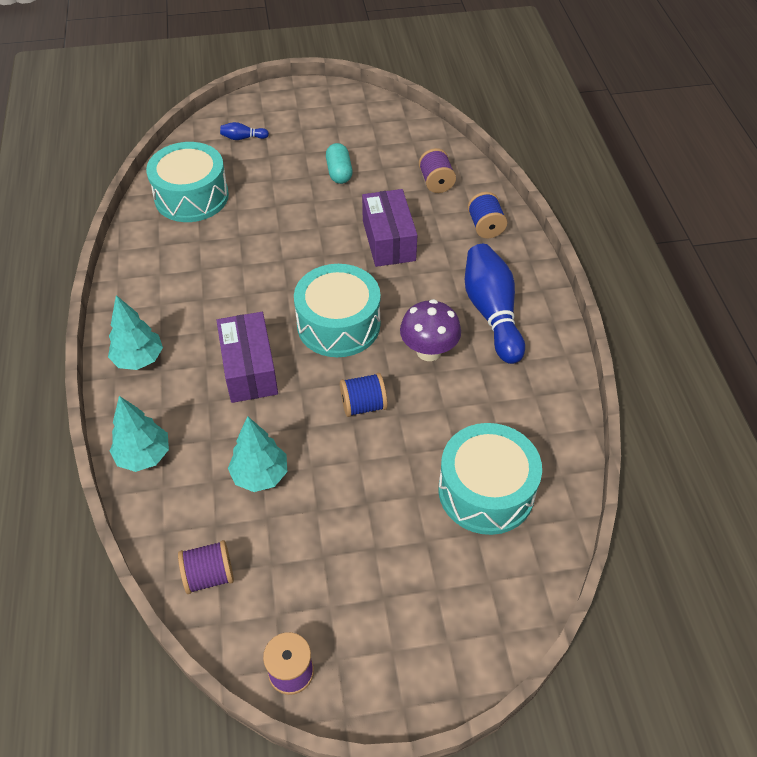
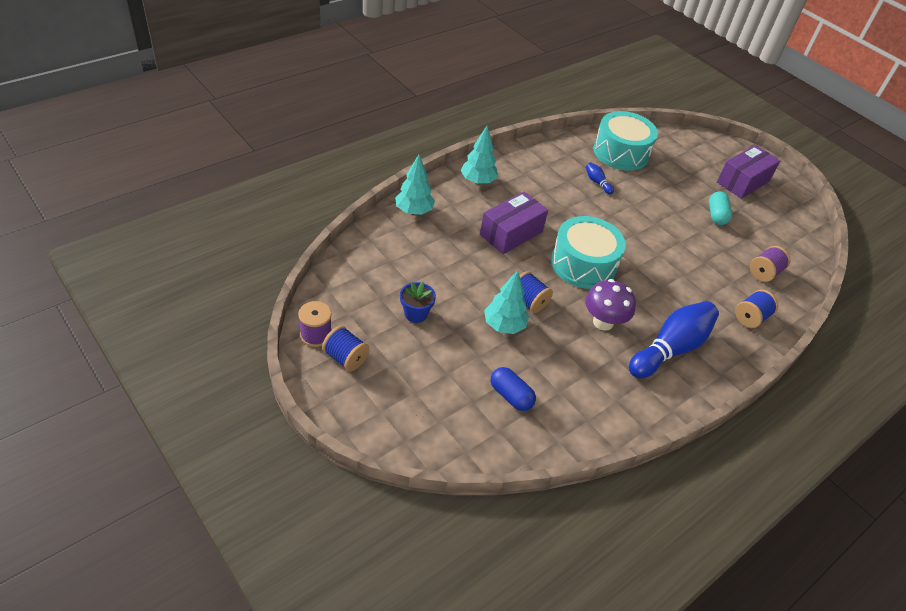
camera: 55 degrees right, 5 degrees down
purple spool [178,540,234,594] -> none
blue bowling pin [220,122,269,140] -> blue bowling pin moved to [586,162,614,194]
turquoise tree [228,416,287,492] -> turquoise tree moved to [484,270,529,334]
turquoise capsule [326,143,353,184] -> turquoise capsule turned 45 degrees counterclockwise [709,191,732,225]
purple box [362,189,417,267] -> purple box moved to [717,145,780,199]
turquoise drum [438,423,542,535] -> blue capsule [491,367,536,411]
none -> blue spool [322,326,369,371]
none -> blue flower pot [400,282,436,323]

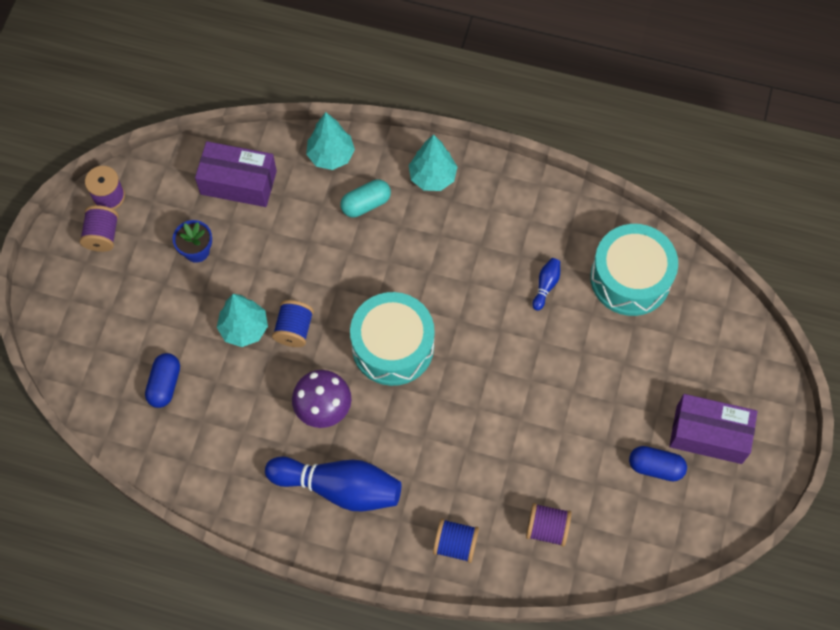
camera: 60 degrees right, 20 degrees up
blue spool [322,326,369,371] -> purple spool [80,205,119,252]
purple box [480,192,548,254] -> purple box moved to [195,141,277,207]
turquoise capsule [709,191,732,225] -> turquoise capsule moved to [341,179,391,217]
none -> blue capsule [629,446,687,481]

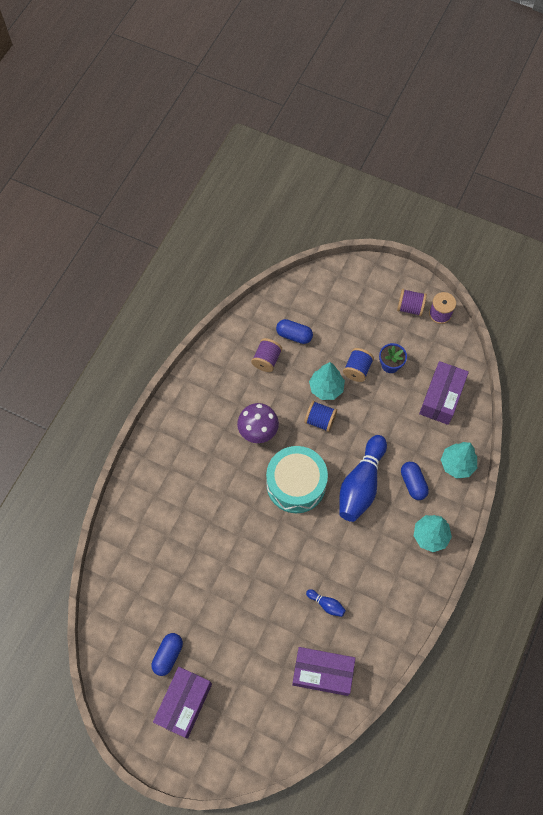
camera: 100 degrees right, 0 degrees up
blue bowling pin [265,456,401,511] -> blue bowling pin moved to [339,435,387,522]
turquoise capsule [341,179,391,217] -> blue capsule [401,462,429,500]
blue spool [433,519,479,563] -> blue spool moved to [343,348,374,382]
purple spool [526,503,572,547] -> purple spool moved to [251,338,282,372]
turquoise drum [590,224,678,316] -> purple box [292,647,355,696]

